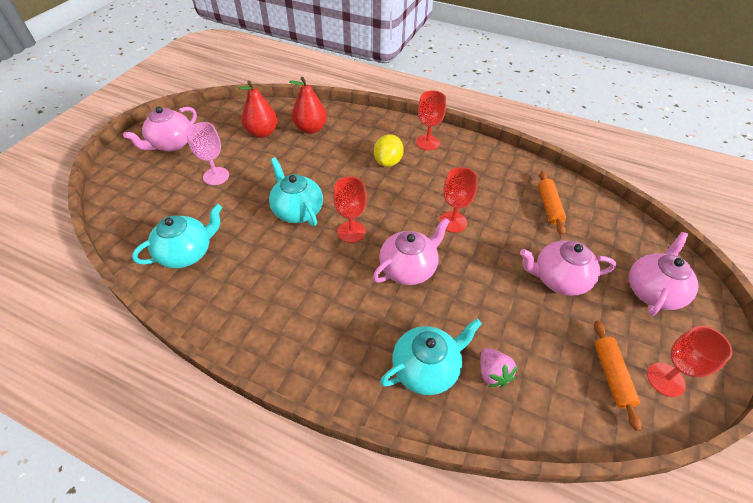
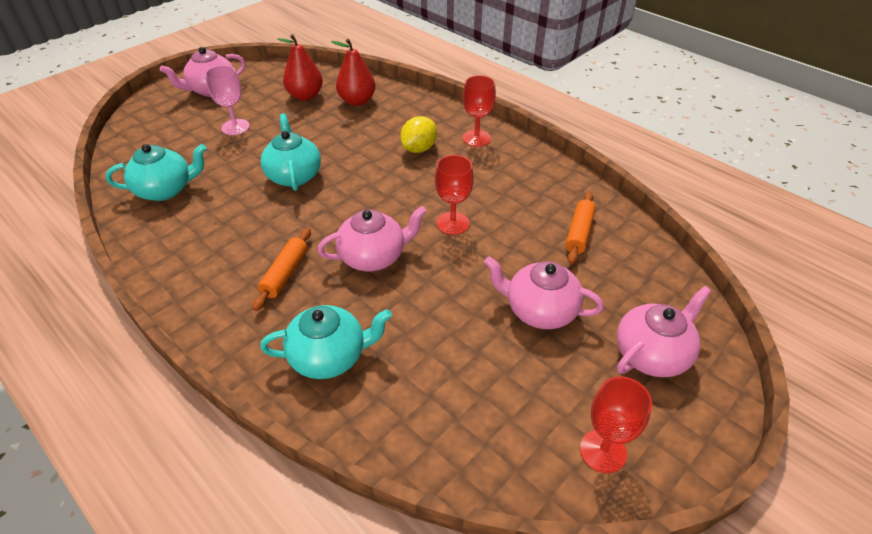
camera: 20 degrees right, 5 degrees down
red goblet [333,177,367,243] -> none
pink strawberry [480,348,518,388] -> none
orange rolling pin [594,321,642,431] -> orange rolling pin moved to [253,228,311,311]

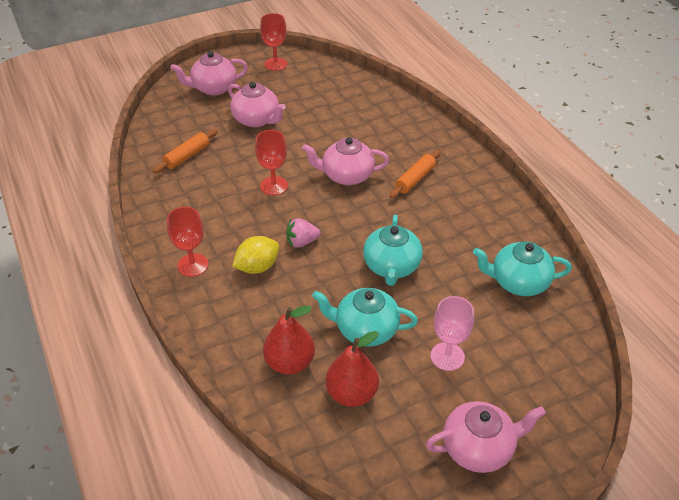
camera: 160 degrees left, 0 degrees up
turquoise teapot [260,305,392,379] -> turquoise teapot moved to [312,288,418,347]
none -> pink strawberry [286,218,321,248]

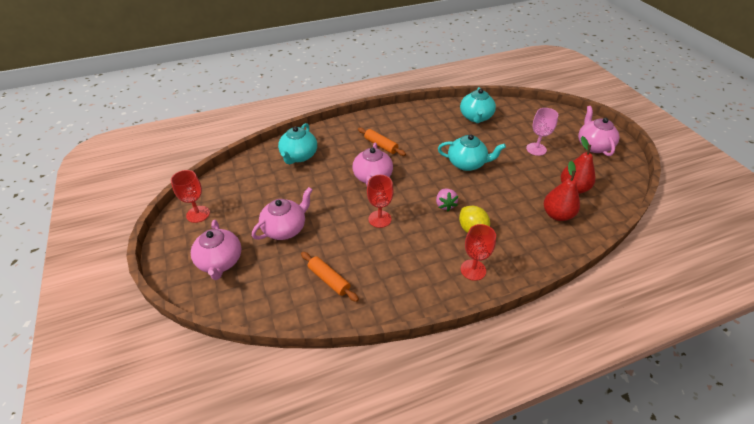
camera: 85 degrees left, 0 degrees up
turquoise teapot [312,288,418,347] -> turquoise teapot moved to [278,123,317,164]

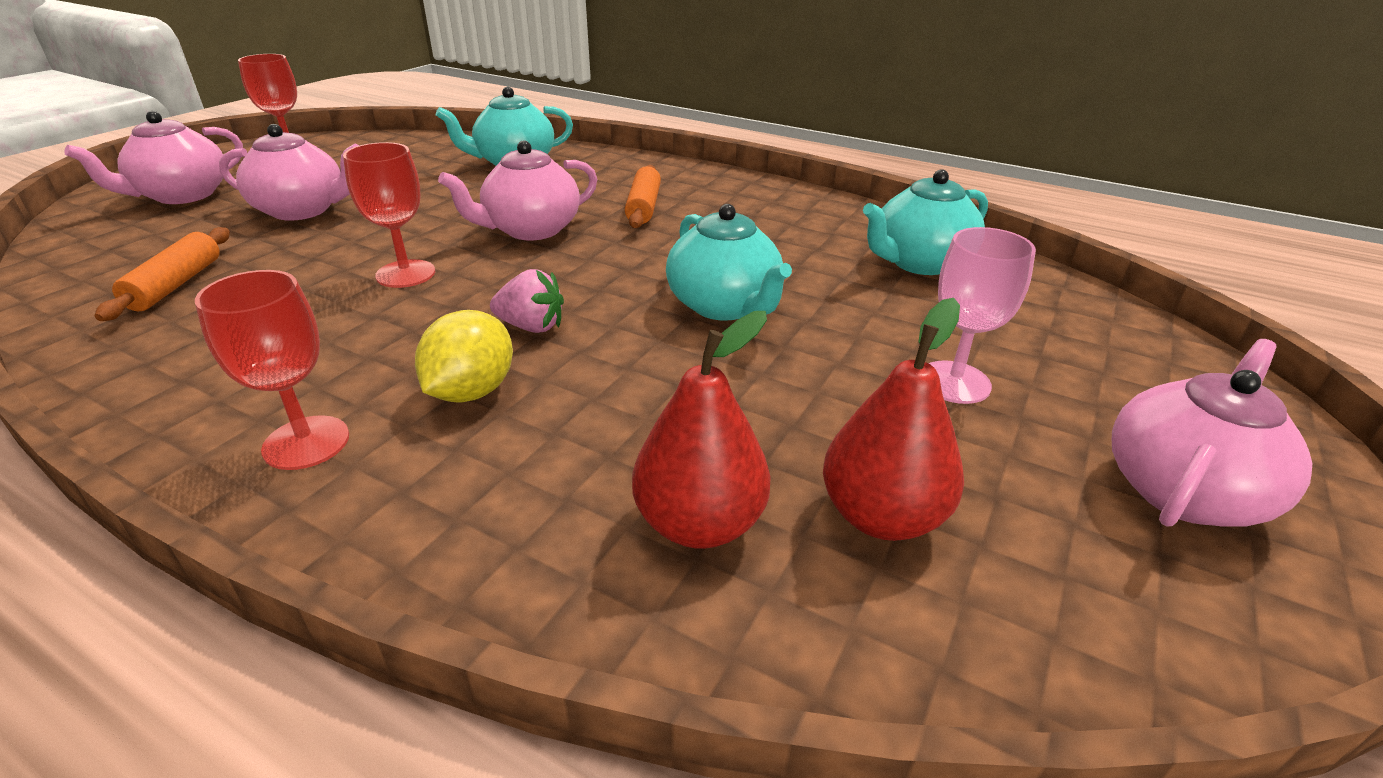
camera: 50 degrees right, 10 degrees down
pink strawberry [436,189,458,211] -> pink strawberry turned 120 degrees counterclockwise [490,269,564,333]

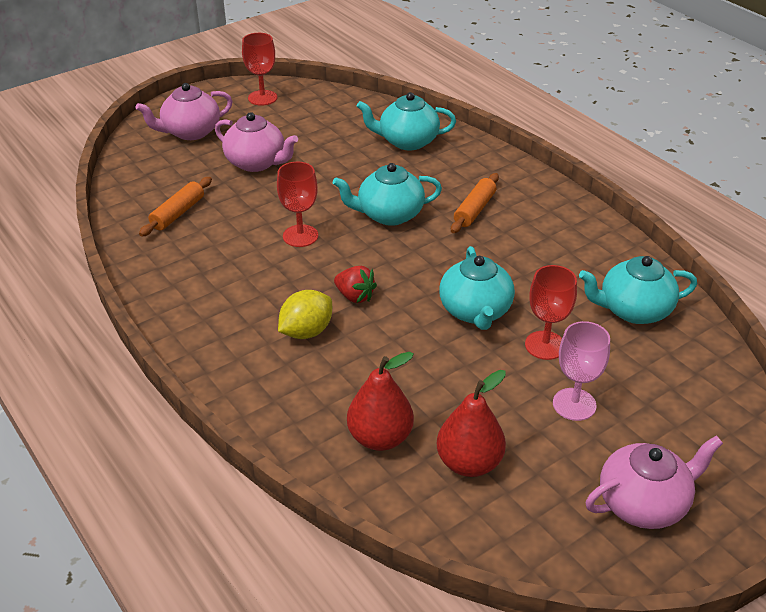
camera: 25 degrees right, 5 degrees up
red goblet [195,270,349,470] -> red goblet moved to [525,265,577,360]
pink teapot [438,140,597,240] -> turquoise teapot [333,163,442,226]
pink strawberry [490,269,564,333] -> red strawberry [334,266,377,303]

